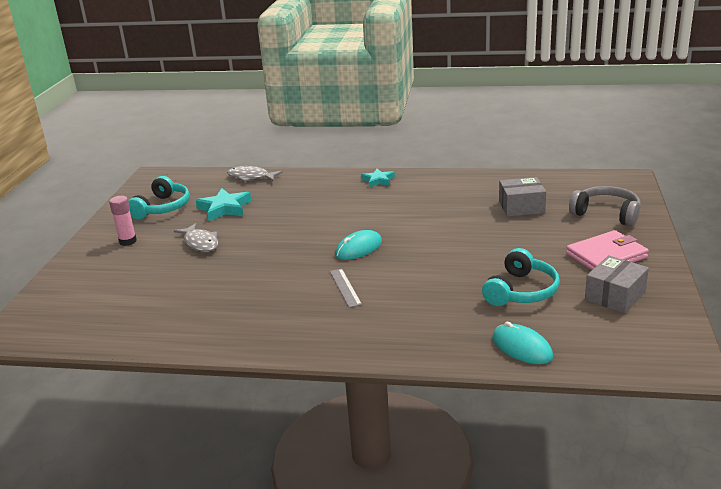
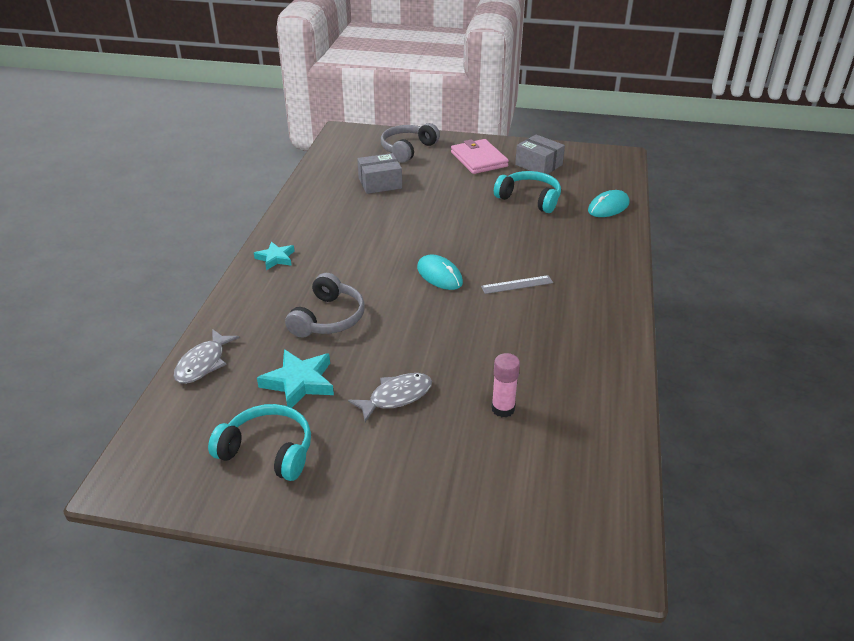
camera: 90 degrees left, 10 degrees up
pink glue stick [109,196,137,246] -> pink glue stick moved to [491,353,520,417]
grey box [499,177,546,217] -> grey box turned 75 degrees clockwise [357,153,402,194]
none -> grey headphones [285,273,365,338]

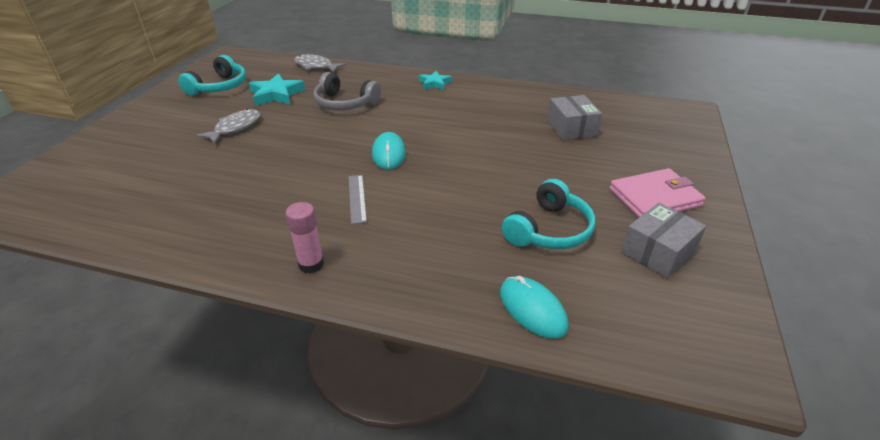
camera: 95 degrees right, 0 degrees up
grey fish [348,373,432,422] -> grey fish turned 120 degrees counterclockwise [196,109,260,144]
grey headphones [381,123,440,163] -> none
turquoise mouse [417,254,463,290] -> turquoise mouse turned 60 degrees counterclockwise [372,132,406,170]
pink glue stick [491,353,520,417] -> pink glue stick moved to [285,202,324,274]

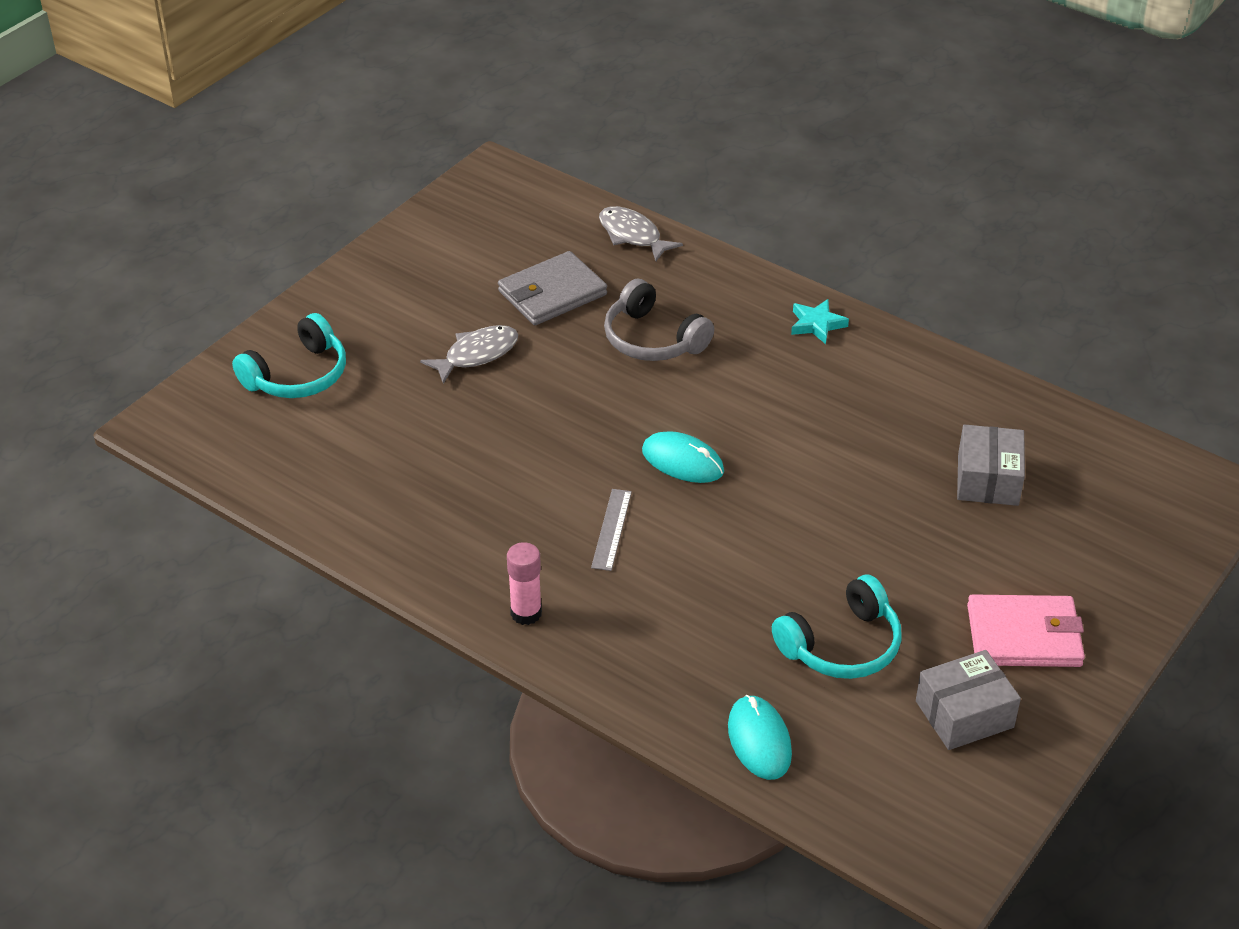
camera: 20 degrees right, 5 degrees up
turquoise headphones [178,55,246,96] -> turquoise headphones moved to [232,313,346,398]
turquoise star [249,73,305,106] -> grey wallet [498,251,607,325]
turquoise mouse [372,132,406,170] -> turquoise mouse turned 75 degrees counterclockwise [642,431,724,483]

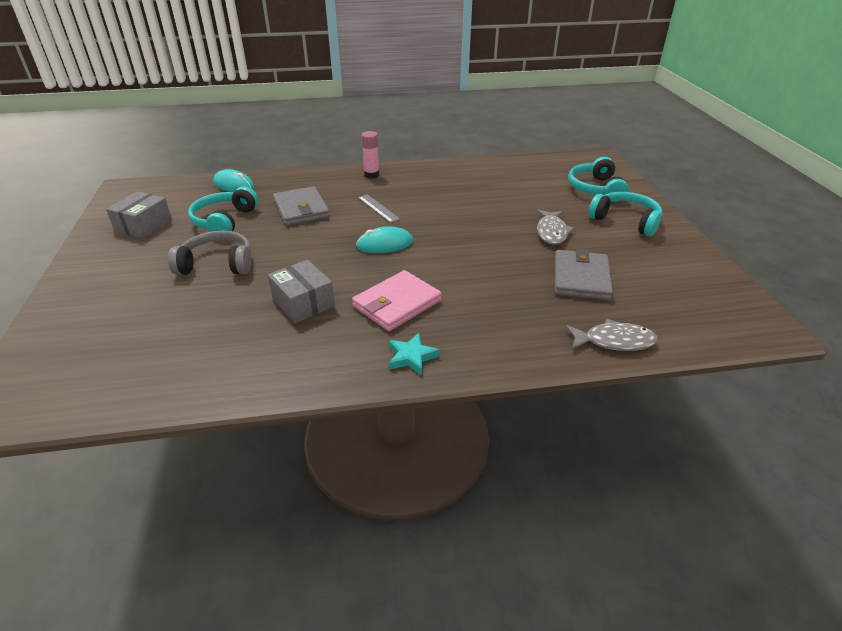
camera: 135 degrees right, 5 degrees down
grey headphones [604,279,714,361] -> grey headphones moved to [168,231,251,275]
grey box [957,424,1025,506] -> grey box moved to [268,260,335,323]
pink wallet [967,594,1085,667] -> pink wallet moved to [352,270,442,331]
none -> grey wallet [273,186,330,226]
none -> turquoise headphones [588,192,662,236]

